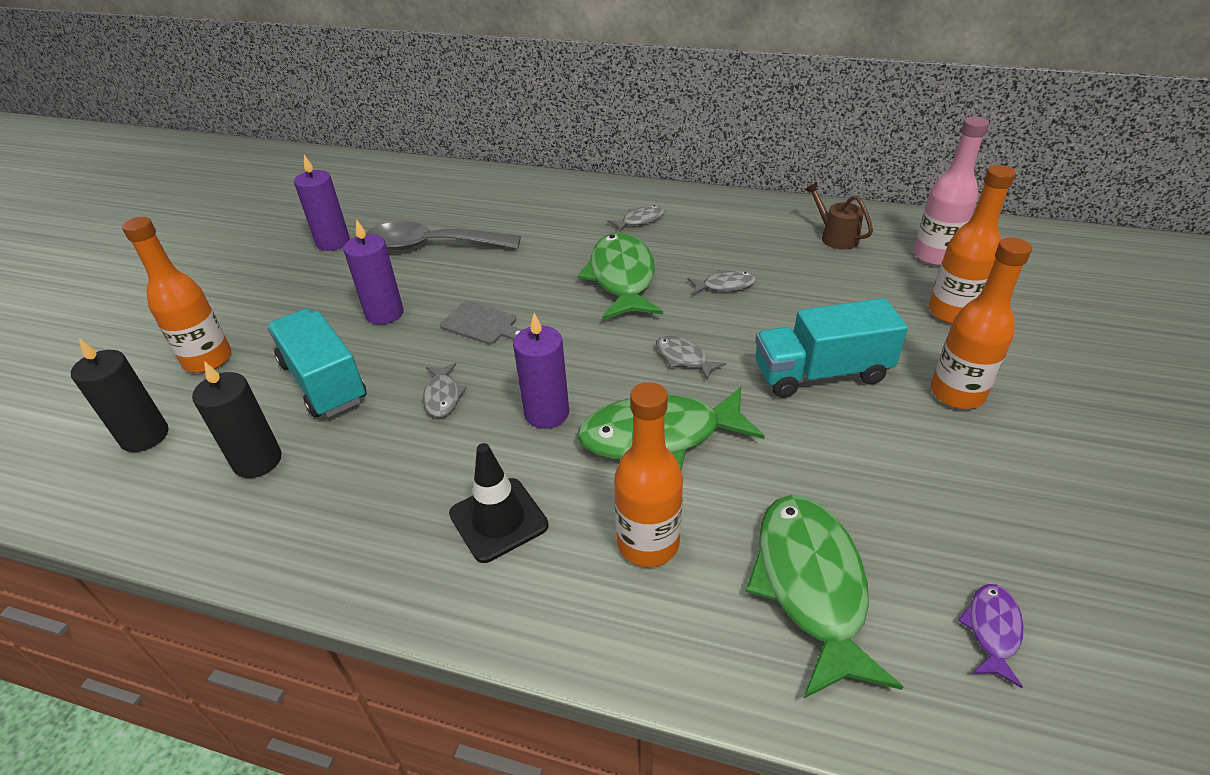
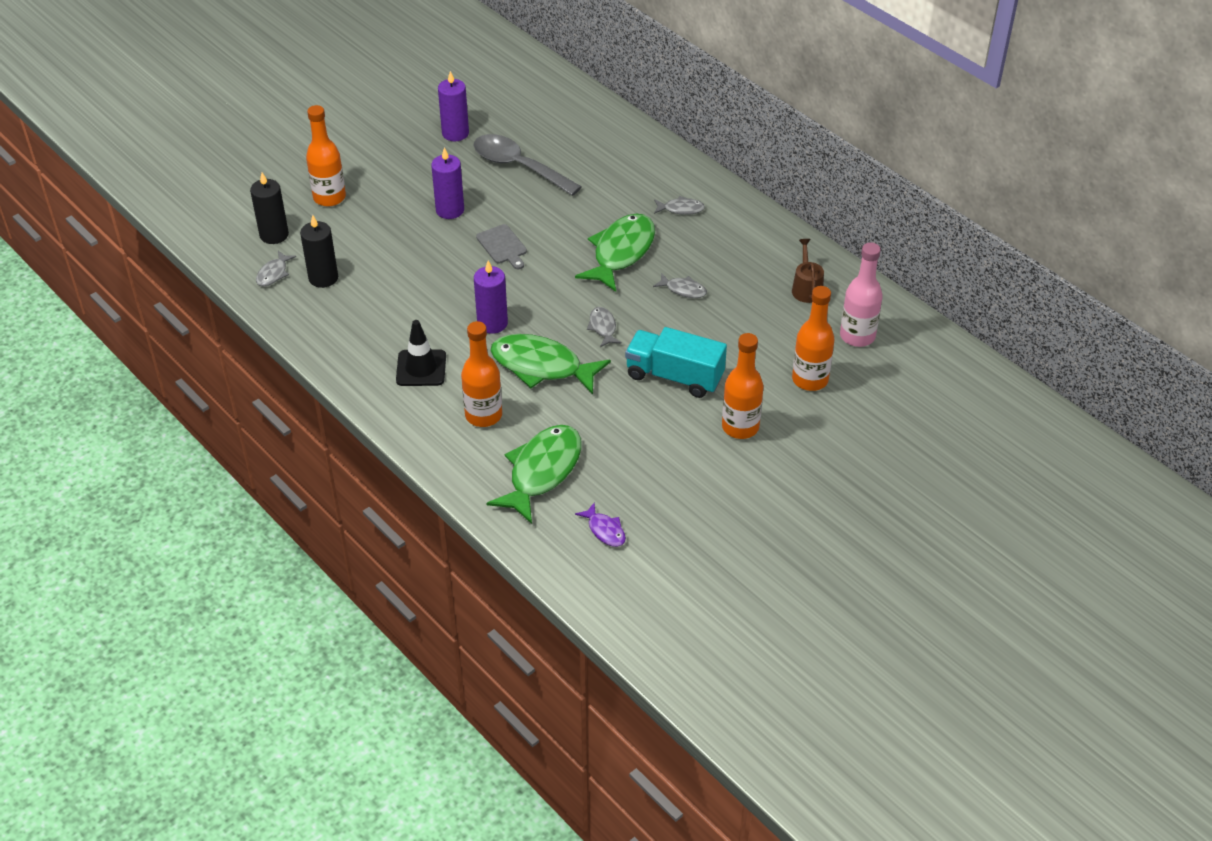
camera: 30 degrees right, 5 degrees up
turquoise truck [267,308,366,418] -> none
grey fish [423,363,467,417] -> grey fish moved to [256,251,296,287]
purple fish [958,584,1024,688] -> purple fish turned 90 degrees clockwise [575,503,626,547]

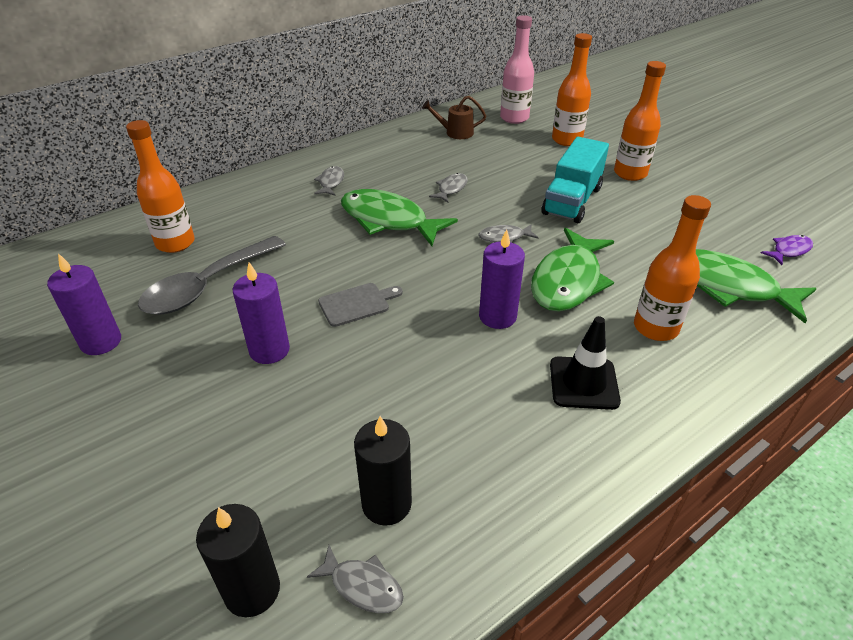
camera: 85 degrees left, 5 degrees down
orange bottle [306,105,346,207] -> orange bottle moved to [126,120,195,253]

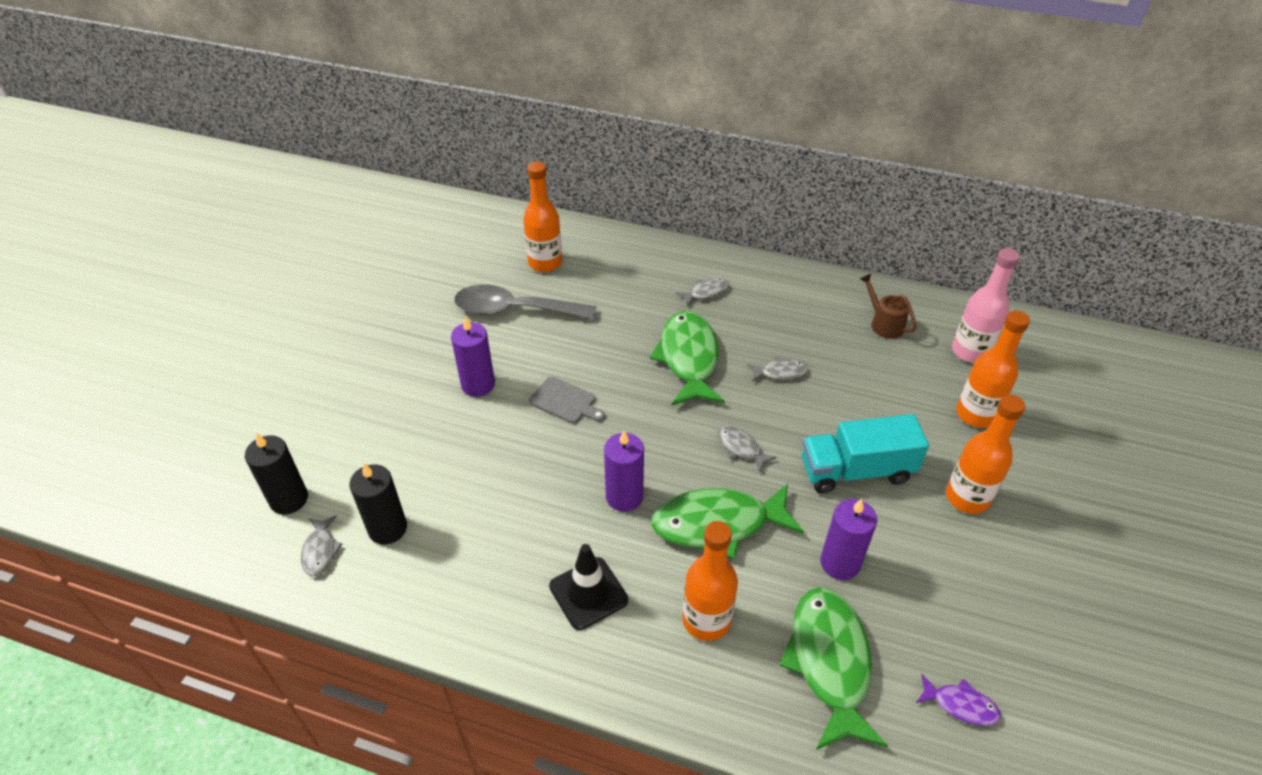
camera: 55 degrees right, 5 degrees up
purple candle [47,253,121,355] -> purple candle moved to [820,499,877,580]

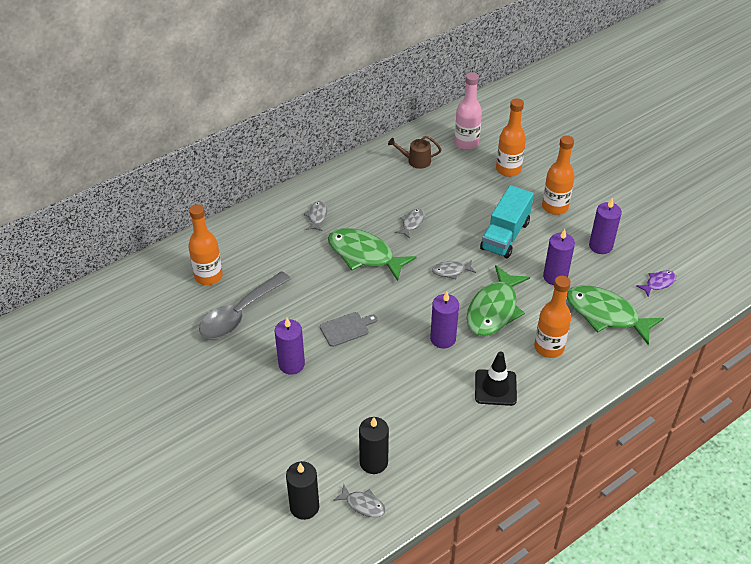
camera: 55 degrees left, 0 degrees up
none -> purple candle [589,198,622,254]

